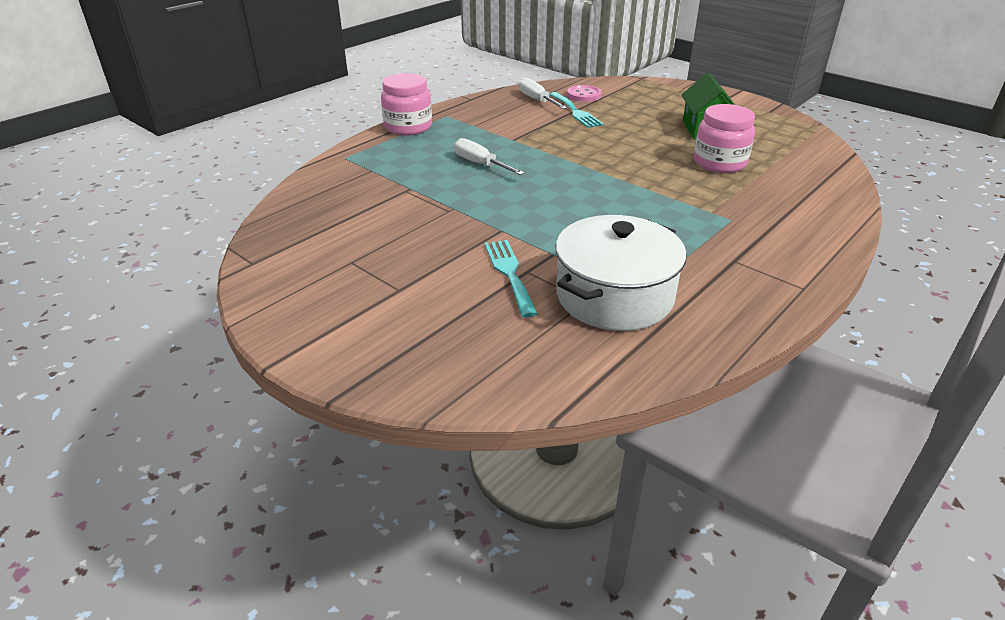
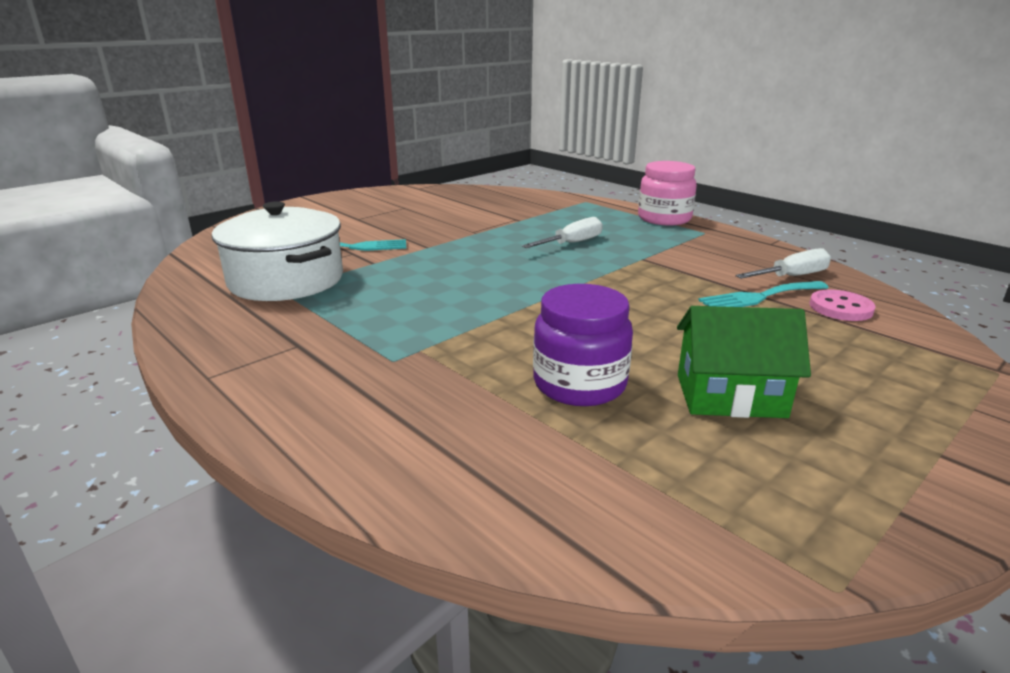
camera: 95 degrees right, 10 degrees down
pink jar [694,104,755,173] -> purple jar [533,284,633,406]

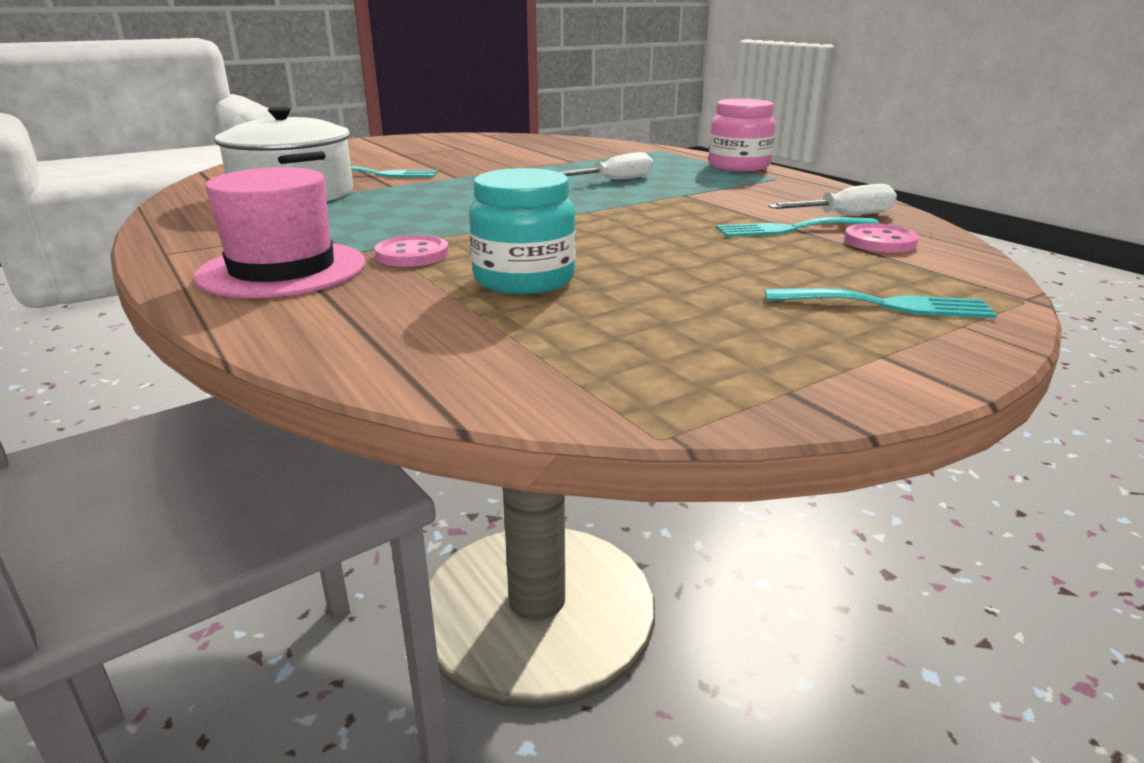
camera: 10 degrees right, 0 degrees up
purple jar [533,284,633,406] -> turquoise jar [469,168,576,294]
green house [677,306,811,418] -> none
none -> pink hat [194,167,365,298]
none -> pink button [374,235,449,267]
none -> turquoise fork [765,288,997,318]

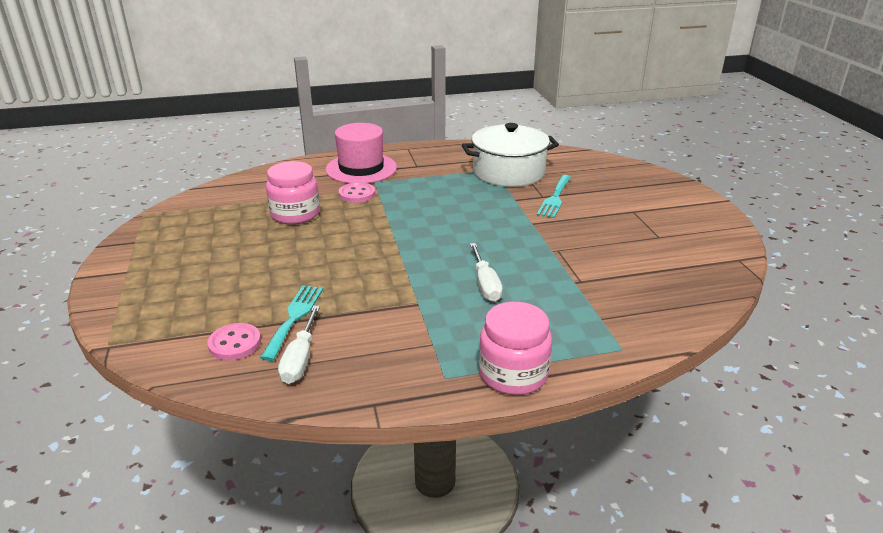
camera: 110 degrees right, 5 degrees up
turquoise jar [469,168,576,294] -> pink jar [266,161,320,225]
turquoise fork [765,288,997,318] -> none

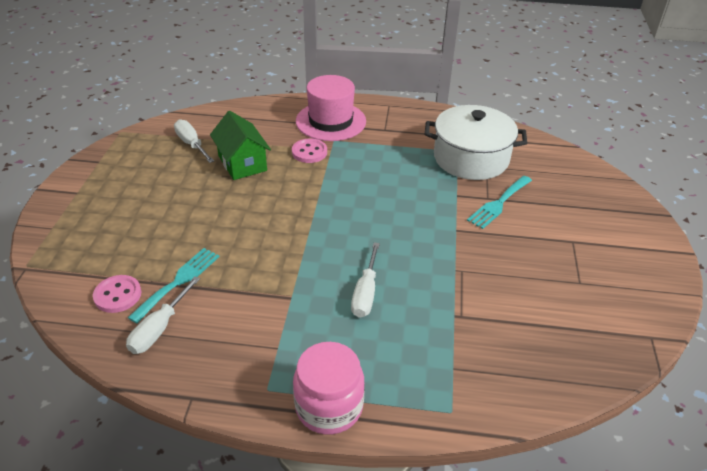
camera: 20 degrees right, 10 degrees up
pink jar [266,161,320,225] -> green house [210,111,271,180]
none -> white screwdriver [174,119,214,163]

